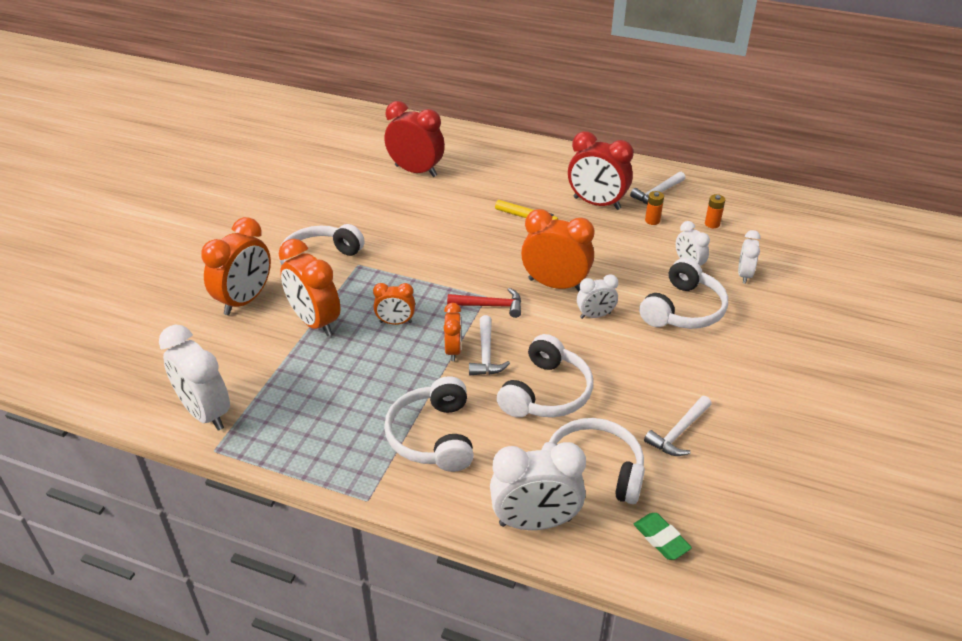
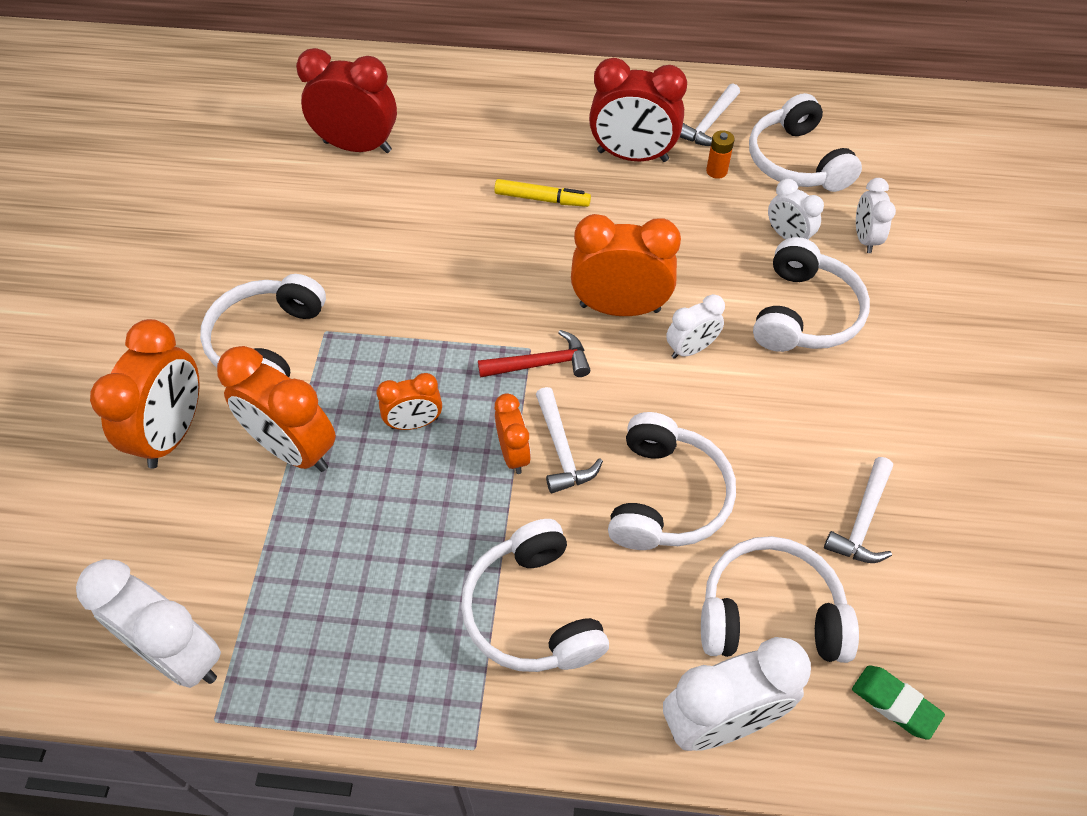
camera: 15 degrees left, 15 degrees up
orange battery [705,194,725,228] -> white headphones [749,93,862,192]

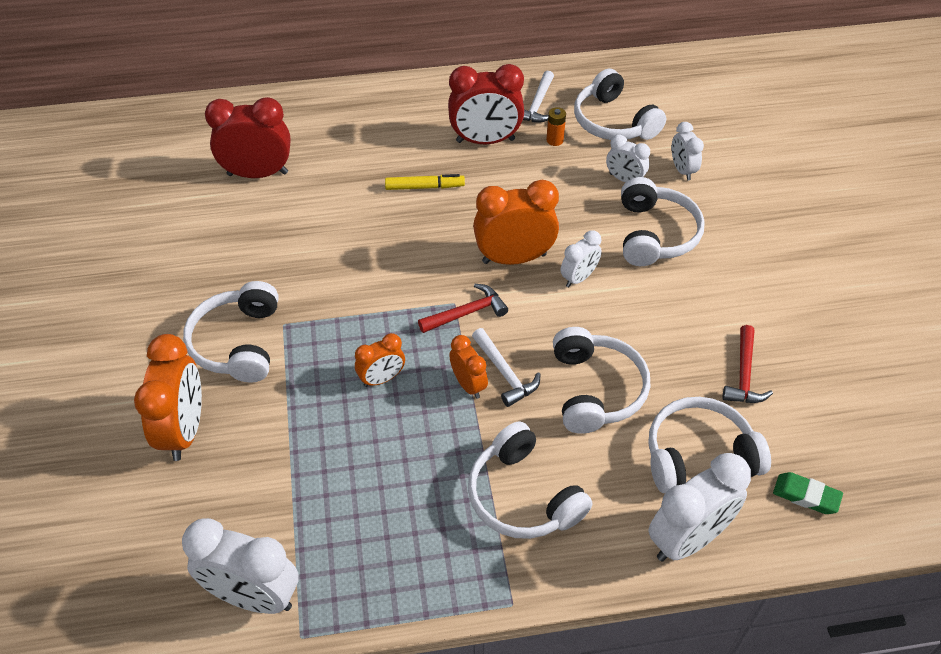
camera: 15 degrees left, 5 degrees down
orange clock [217,346,336,472] -> none
white hammer [824,457,893,563] -> red hammer [722,325,773,403]

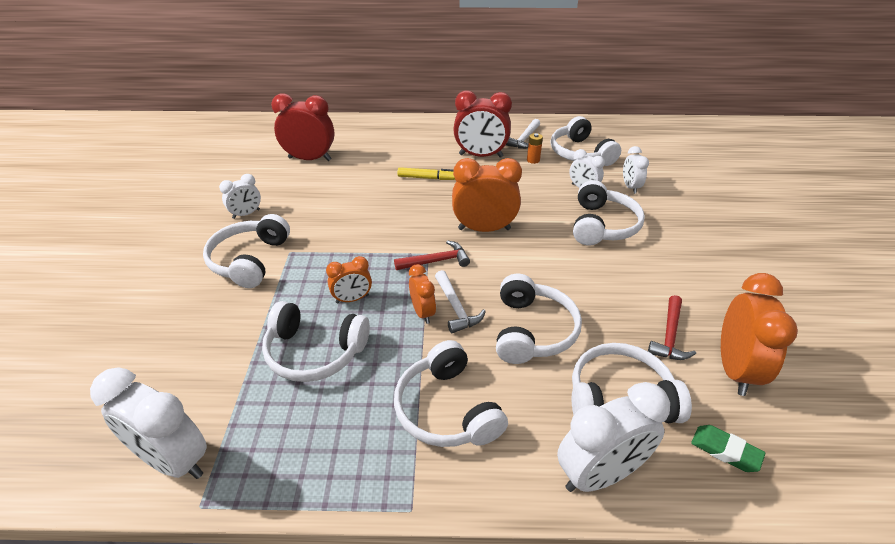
camera: 10 degrees right, 10 degrees down
orange clock [134,334,202,461] -> orange clock moved to [721,273,798,396]
white clock [561,230,602,287] -> white clock moved to [219,174,261,219]
none -> white headphones [262,301,370,382]

